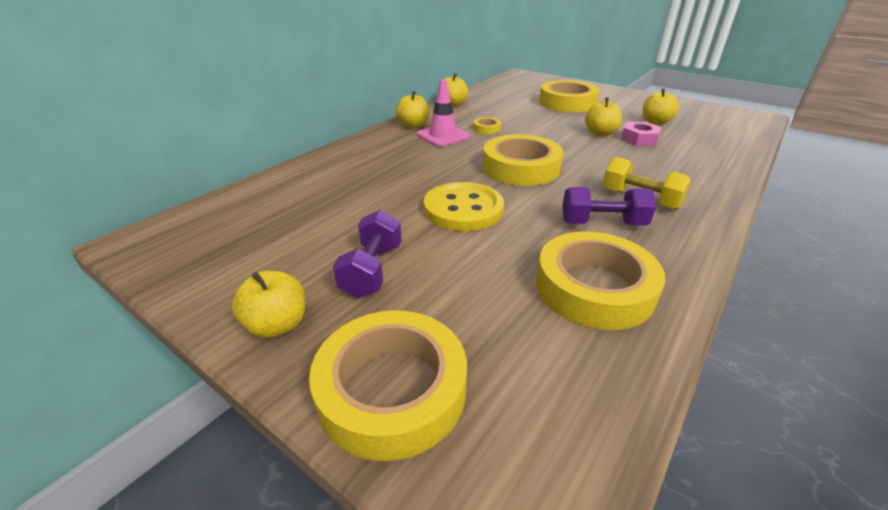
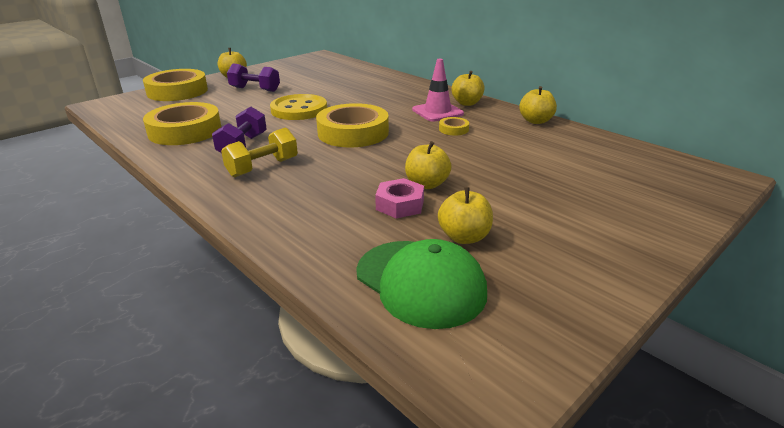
camera: 100 degrees right, 5 degrees down
yellow tape [539,80,599,112] -> none
none -> green cap [356,239,487,329]

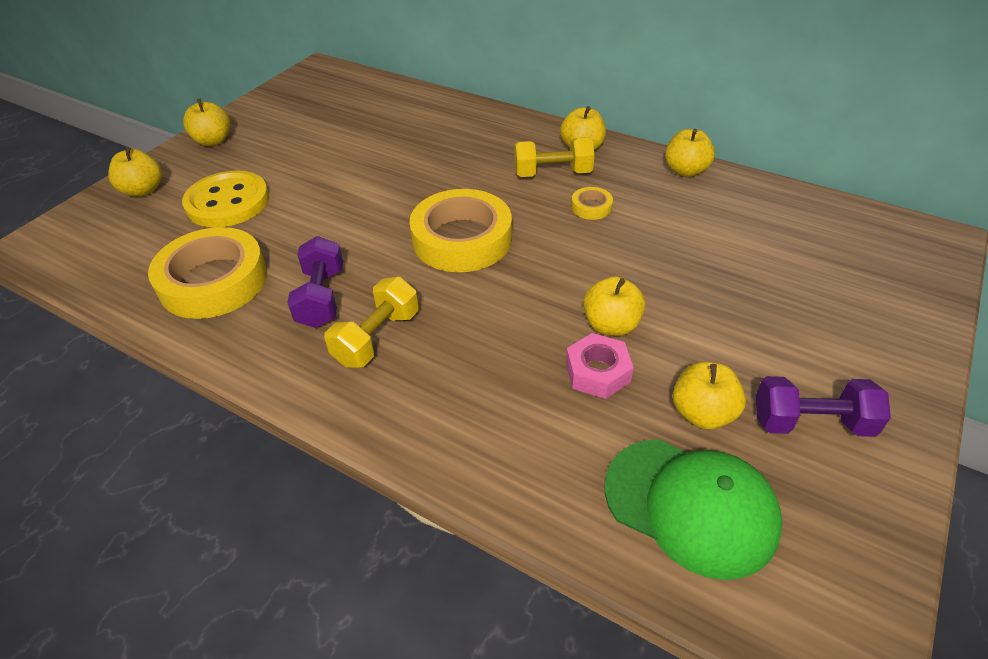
camera: 15 degrees left, 15 degrees up
yellow tape [143,69,208,101] -> yellow apple [108,147,162,197]
purple dumbbell [227,64,280,92] -> purple dumbbell moved to [756,376,891,437]
yellow button [270,94,327,120] -> yellow button moved to [182,170,269,228]
pink traffic cone [412,59,464,121] -> yellow dumbbell [514,138,595,177]

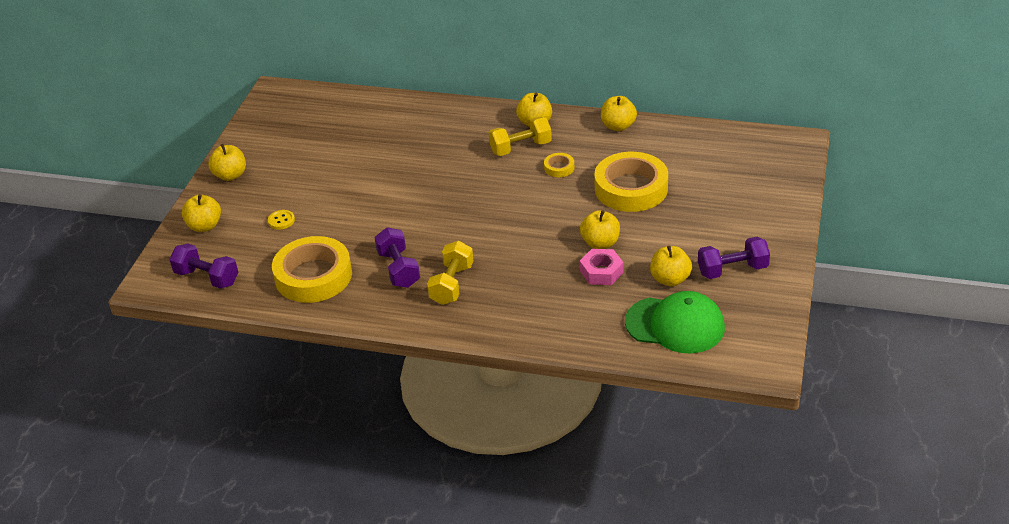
camera: 15 degrees left, 5 degrees down
yellow button [182,170,269,228] -> yellow button [268,210,295,230], size x0.41
yellow tape [409,189,512,272] -> yellow tape moved to [594,152,668,212]
none -> purple dumbbell [169,243,238,289]

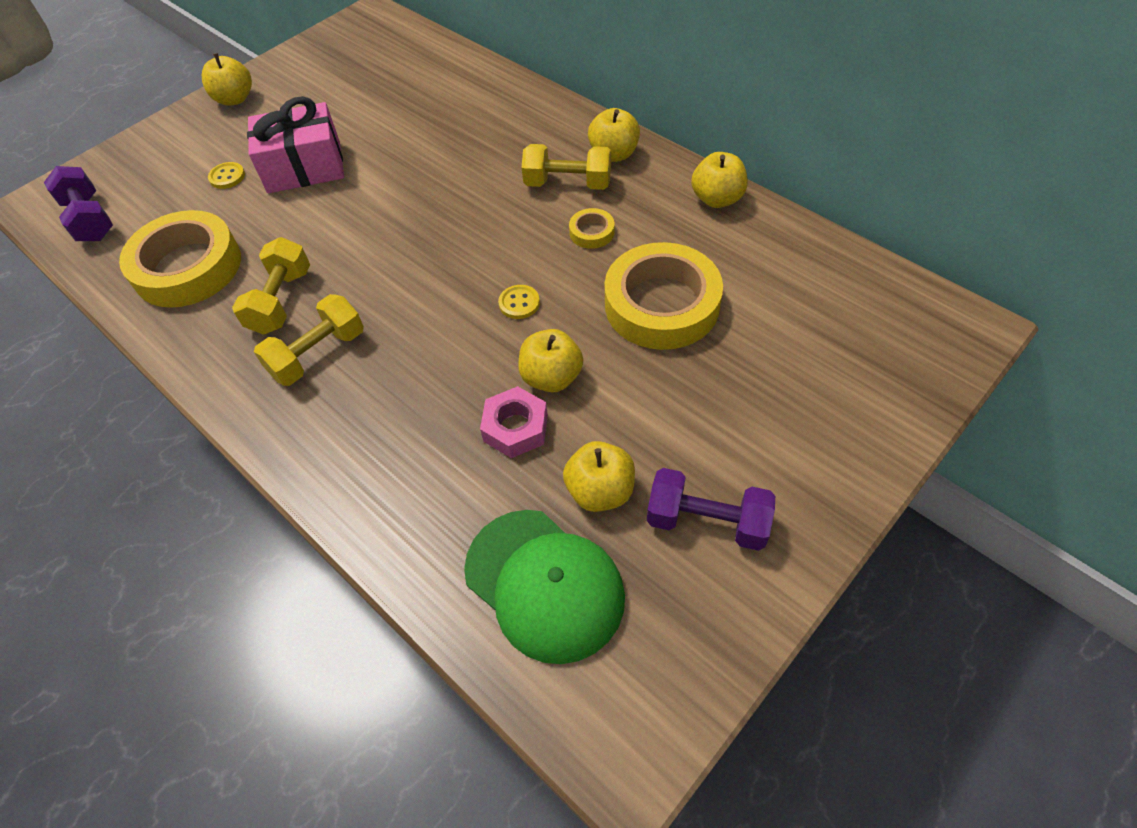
camera: 30 degrees right, 15 degrees up
yellow apple [182,194,221,232] -> none
purple dumbbell [374,227,420,288] -> yellow dumbbell [232,237,310,335]
none -> pink gift [247,96,344,193]
none -> yellow button [498,285,540,319]

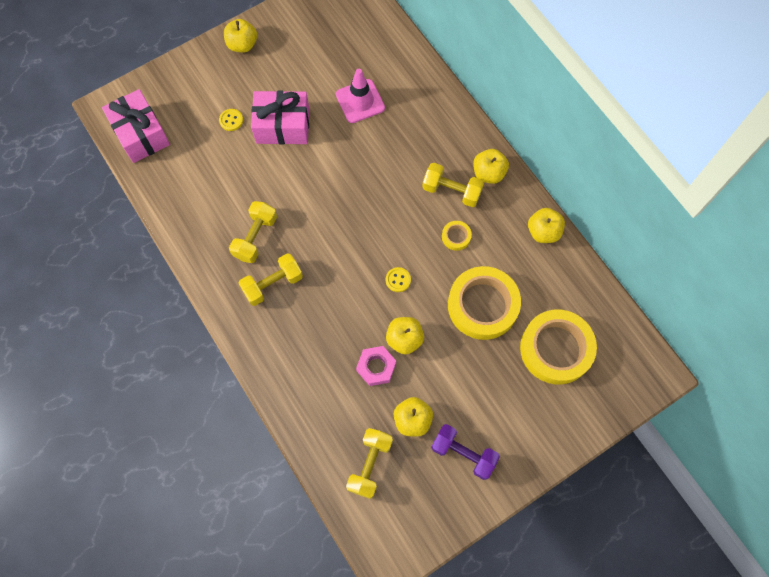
camera: 10 degrees right, 15 degrees up
purple dumbbell [44,166,113,241] -> pink gift [102,89,170,163]
yellow tape [119,210,241,308] -> yellow tape moved to [520,310,597,384]
green cap [464,510,625,664] -> yellow dumbbell [346,428,393,499]
none -> pink traffic cone [336,69,385,123]

